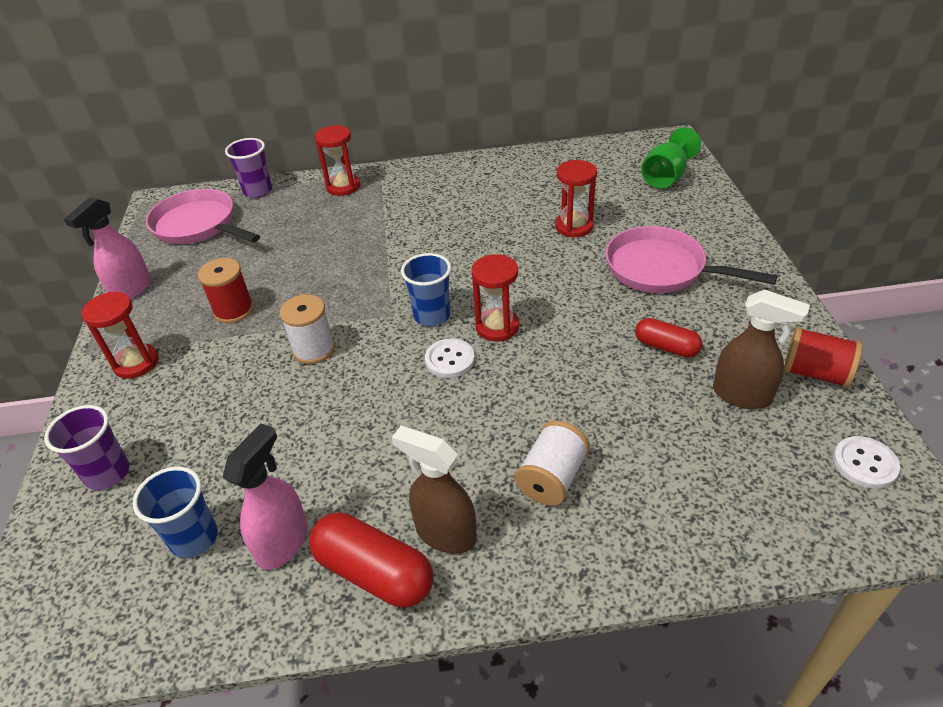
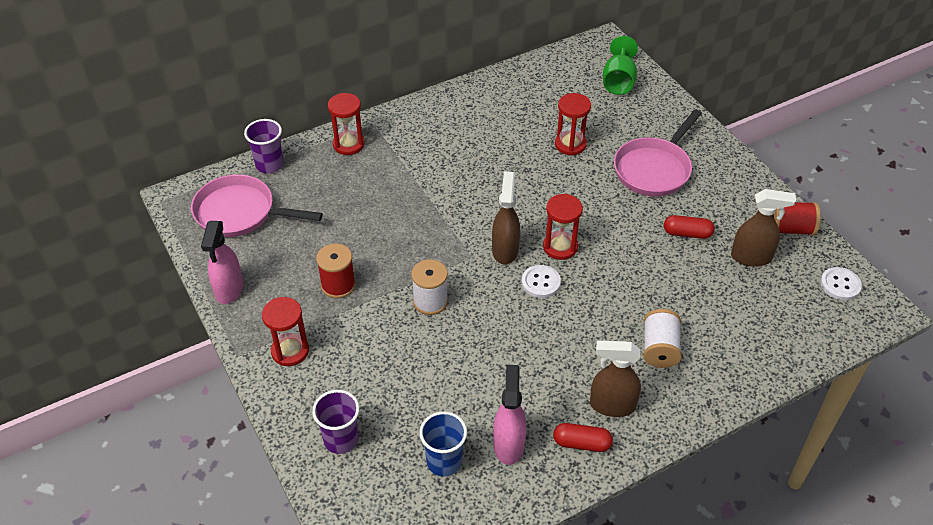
camera: 25 degrees left, 5 degrees up
red capsule [309,512,433,607] -> red capsule [553,423,613,452], size x0.63
blue cup [401,253,451,326] -> brown spray bottle [492,172,520,264]
pink pan [606,226,778,293] -> pink pan turned 60 degrees counterclockwise [614,109,702,197]

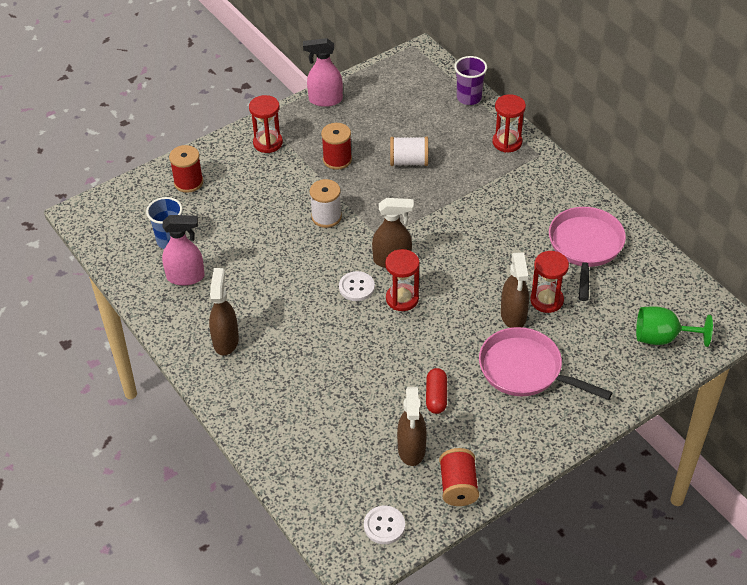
camera: 85 degrees right, 0 degrees up
pink pan [191,174,323,237] -> pink pan moved to [549,207,626,301]
purple cup [312,390,360,454] -> red spool [169,145,203,193]
red capsule [553,423,613,452] -> none
white spool [643,309,682,368] -> white spool moved to [390,137,428,166]
none -> brown spray bottle [501,252,529,328]

